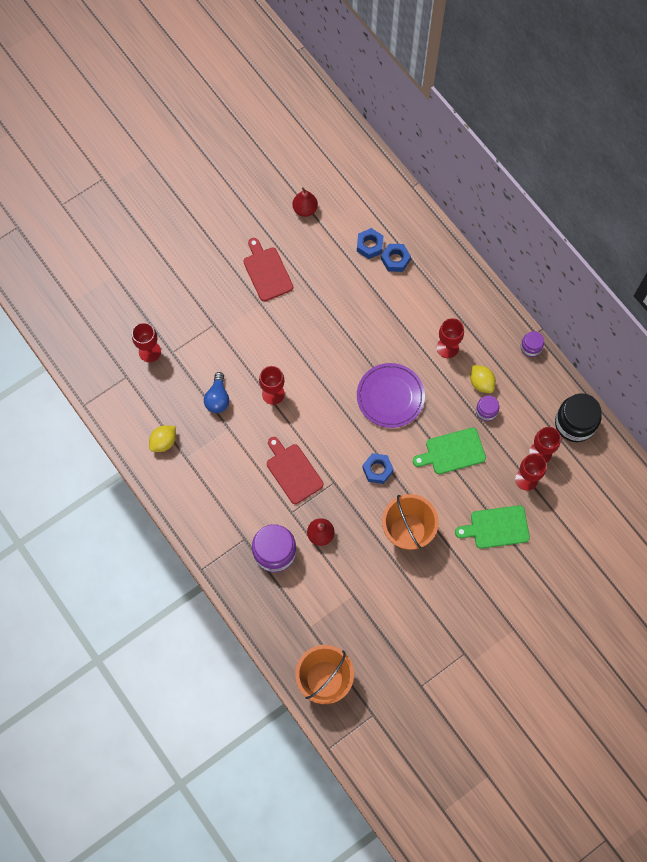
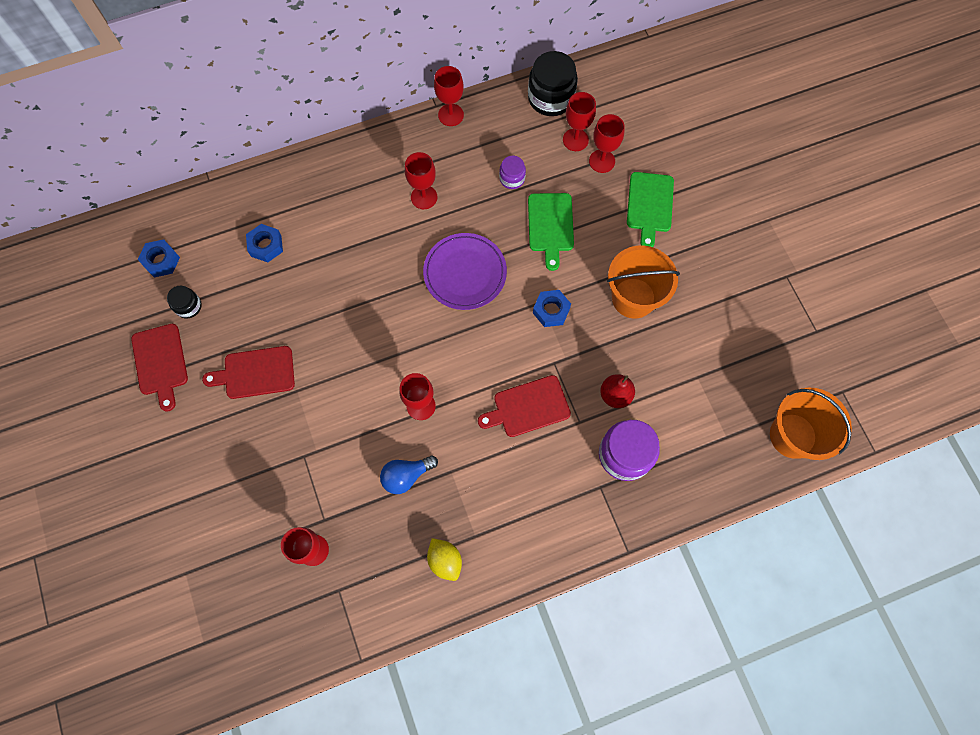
camera: 75 degrees left, 0 degrees up
blue light bulb [204,372,229,413] -> blue light bulb turned 135 degrees clockwise [380,455,438,494]
red pear [292,187,318,217] -> black jar [167,286,202,319]
blue nut [381,244,411,272] -> blue nut moved to [138,239,180,277]
yellow lemon [470,365,496,393] -> none
purple jar [521,331,544,357] -> red goblet [434,66,464,126]
none -> red cutting board [131,324,188,412]

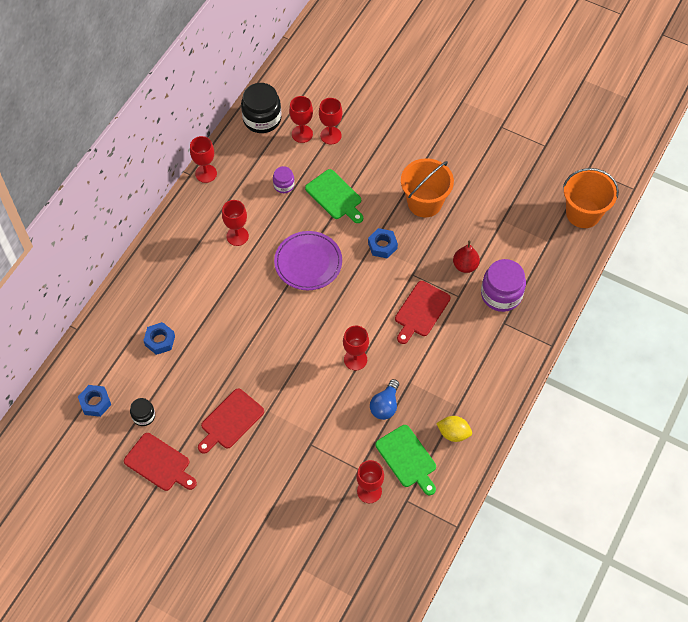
camera: 40 degrees left, 10 degrees down
green cutting board [627,172,674,247] -> green cutting board moved to [375,425,436,495]

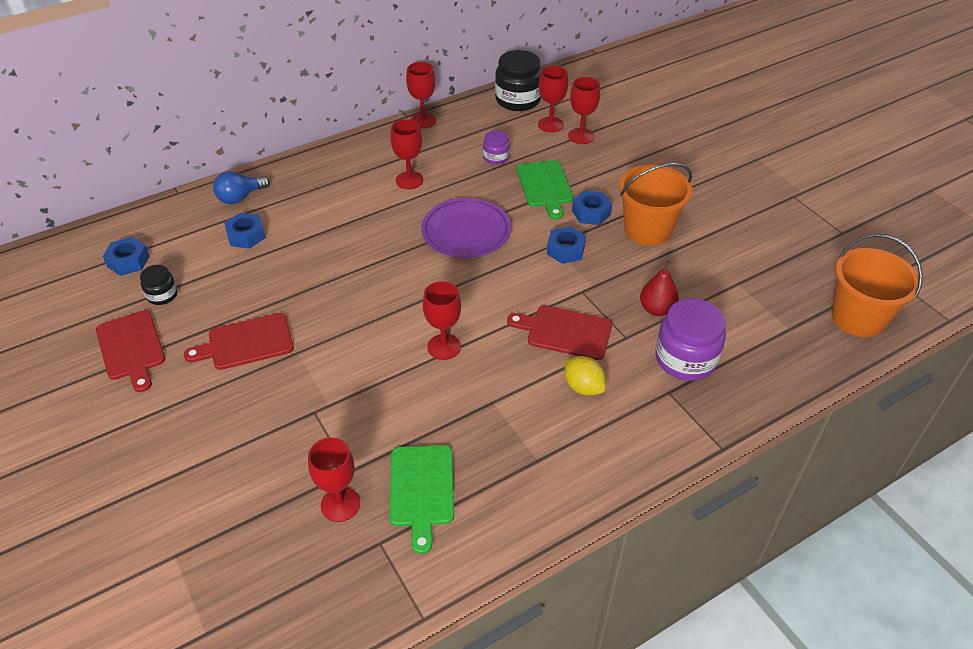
camera: 30 degrees right, 15 degrees down
blue light bulb [370,379,399,420] -> blue light bulb moved to [213,171,270,204]
red cutting board [395,281,450,344] -> red cutting board turned 45 degrees clockwise [507,306,612,360]
yellow lemon [436,416,472,442] -> yellow lemon moved to [564,356,606,396]
none -> blue nut [572,191,612,225]

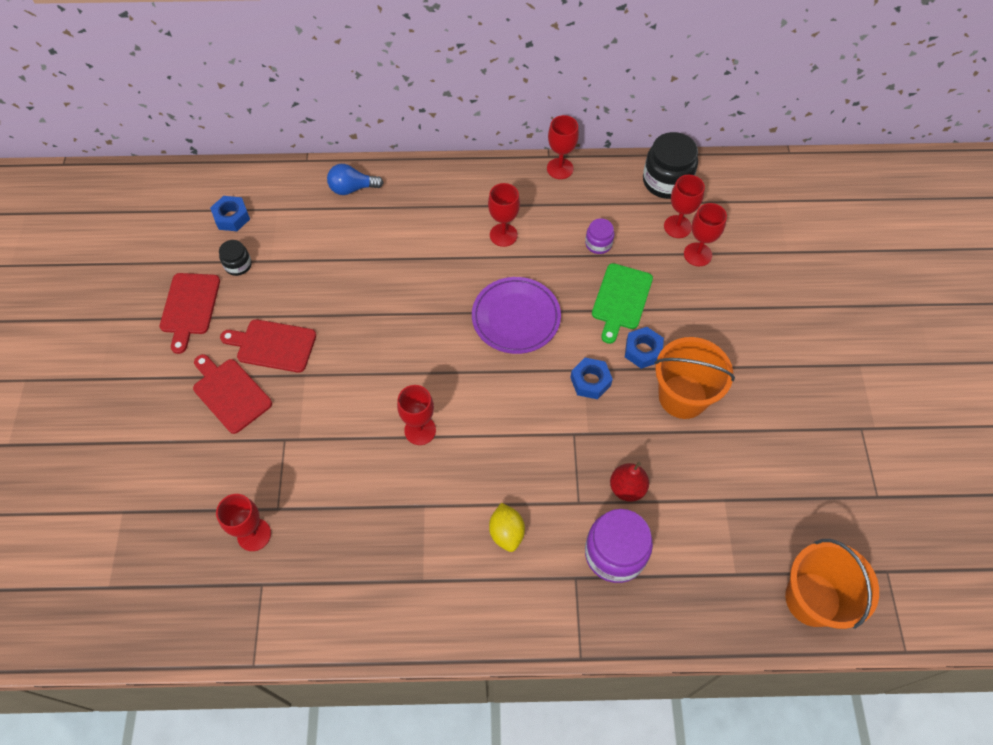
camera: 30 degrees right, 15 degrees up
blue nut [224,213,265,249] -> none
green cutting board [389,445,454,554] -> none
red cutting board [507,306,612,360] -> red cutting board moved to [193,354,272,434]

